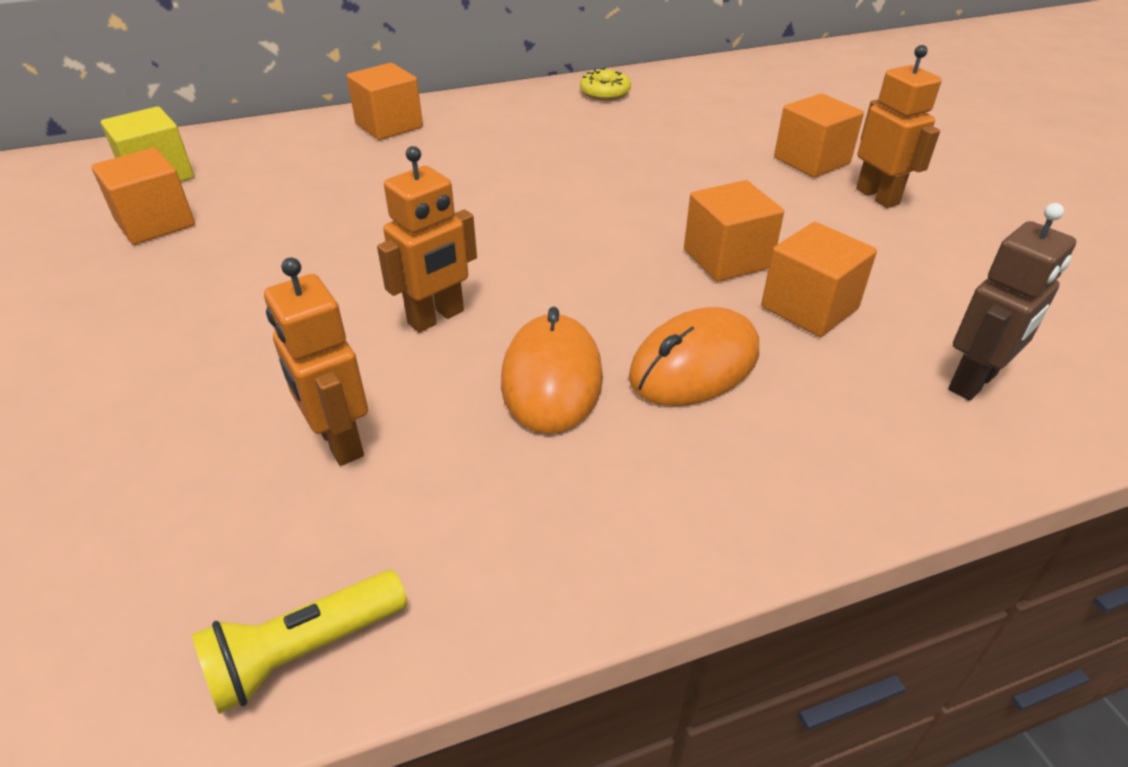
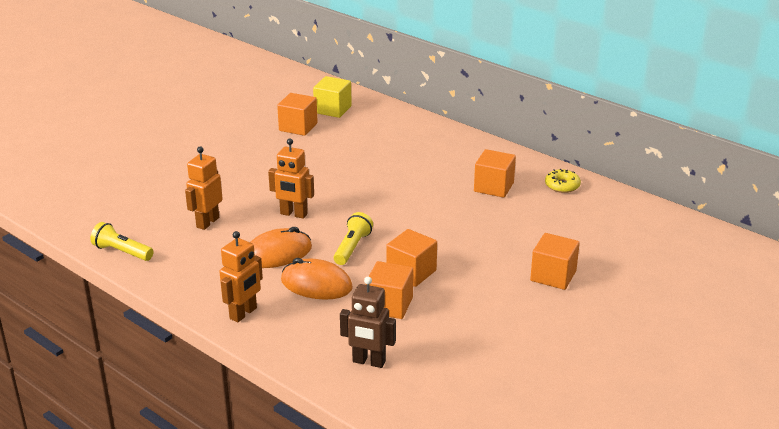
camera: 60 degrees right, 10 degrees down
orange cube [347,63,423,140] -> orange cube moved to [474,149,516,198]
orange robot [856,45,941,208] -> orange robot moved to [219,231,263,322]
none -> yellow flashlight [334,212,373,265]

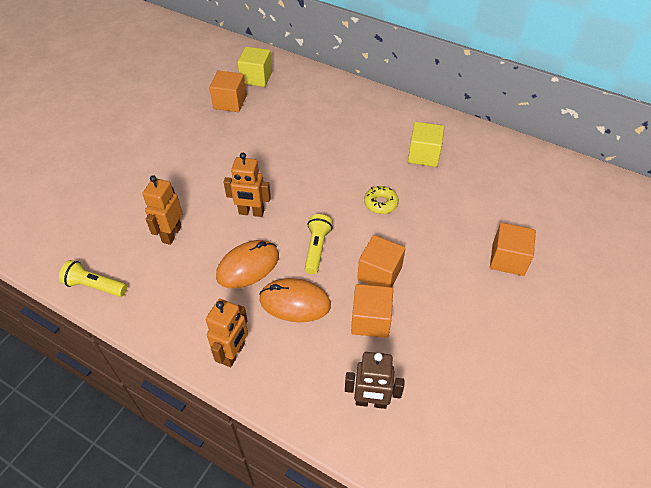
camera: 10 degrees left, 20 degrees up
orange cube [474,149,516,198] -> yellow cube [408,122,444,167]
yellow donut [545,169,581,193] -> yellow donut moved to [364,186,399,214]

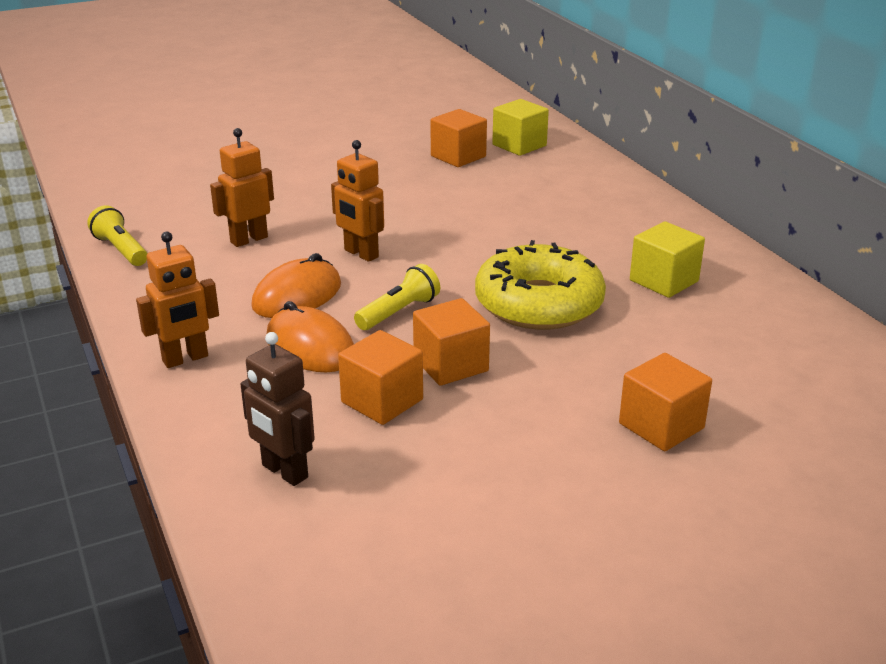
camera: 35 degrees right, 20 degrees down
orange mouse [216,240,279,288] -> orange mouse turned 45 degrees counterclockwise [251,253,341,318]
yellow donut [364,186,399,214] -> yellow donut [475,240,606,330], size x2.29

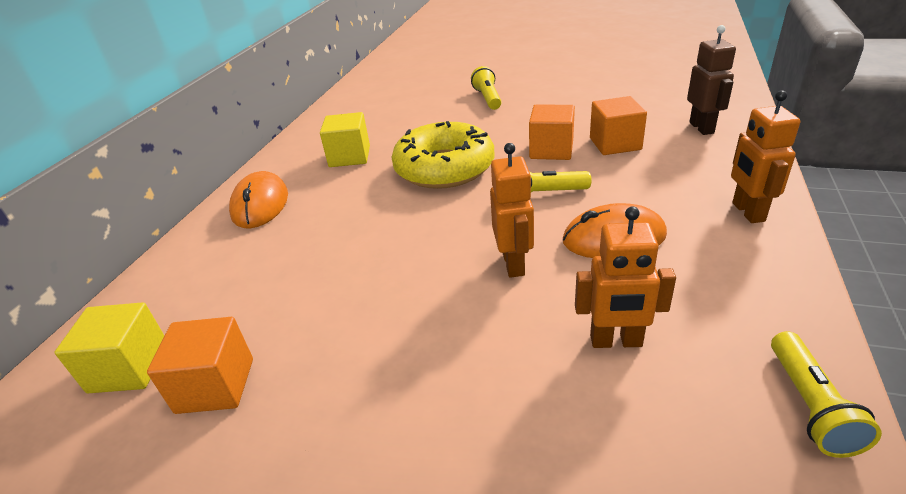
camera: 135 degrees left, 5 degrees up
orange robot [136,232,219,368] -> orange robot turned 105 degrees counterclockwise [731,90,800,223]
orange mouse [267,301,354,372] -> orange mouse moved to [229,171,288,228]
orange cube [619,353,712,451] -> yellow flashlight [471,66,501,110]

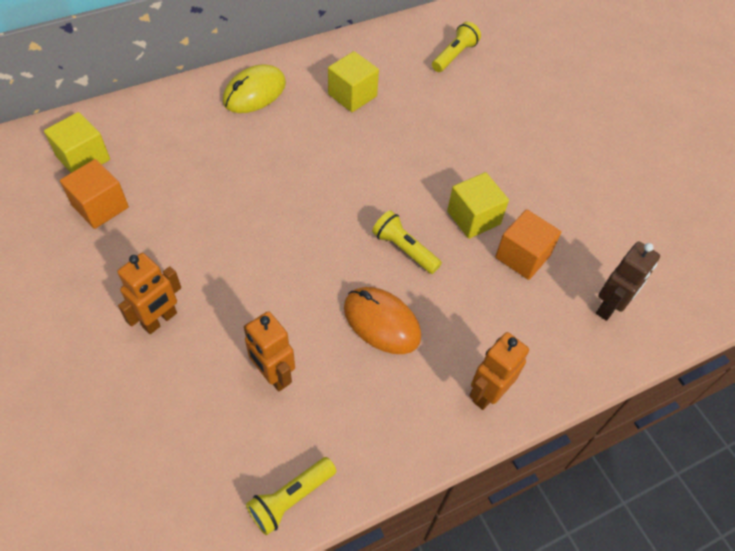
camera: 40 degrees right, 20 degrees up
orange mouse [229,171,288,228] -> yellow mouse [223,64,286,113]
yellow donut [391,121,495,189] -> none
yellow flashlight [471,66,501,110] -> yellow flashlight moved to [432,21,481,72]
orange robot [490,143,534,278] -> orange robot moved to [117,253,181,334]
orange cube [529,105,575,160] -> yellow cube [447,172,509,239]

